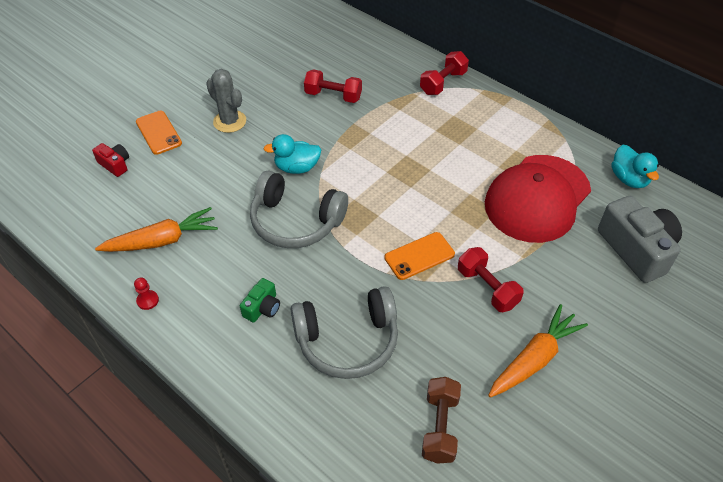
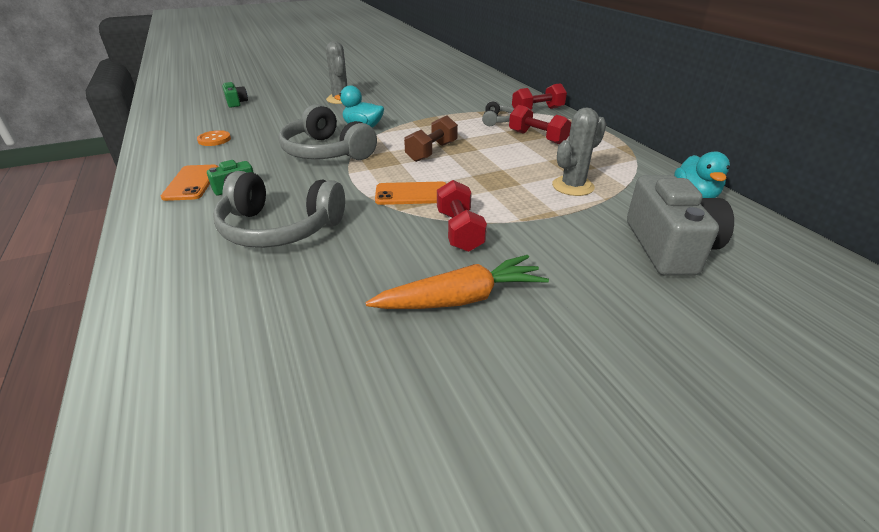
camera: 25 degrees right, 15 degrees down
red camera [92,143,129,177] -> green camera [222,82,248,107]
orange carrot [95,207,218,252] -> orange button [197,130,231,146]
red pawn [134,278,159,310] -> none
orange phone [136,111,182,155] -> orange phone moved to [161,165,218,201]
red dumbbell [304,69,362,103] -> red dumbbell moved to [509,105,571,144]
brown dumbbell [422,377,461,464] -> brown dumbbell moved to [404,115,458,162]
red cap [485,155,591,243] -> grey cactus [552,107,606,196]
none -> grey headphones [482,100,514,126]

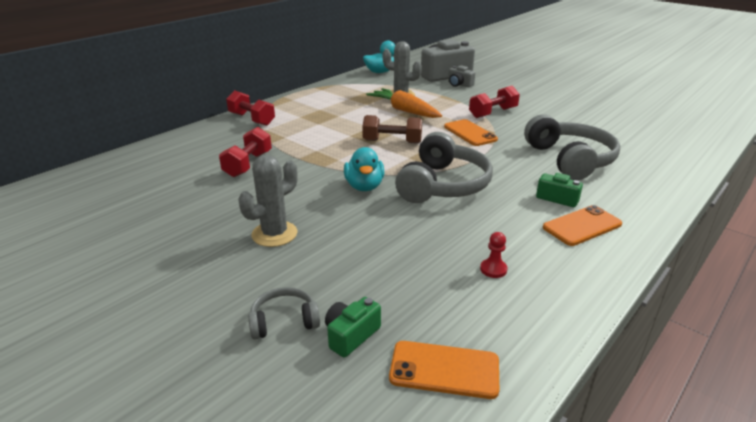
camera: 115 degrees left, 5 degrees down
orange button [197,130,231,146] -> red pawn [480,232,508,278]
orange carrot [365,255,549,309] -> orange carrot moved to [366,88,442,118]
grey headphones [482,100,514,126] -> grey headphones moved to [248,287,320,339]
red dumbbell [509,105,571,144] -> red dumbbell moved to [219,127,272,177]
none -> orange phone [389,341,499,399]
none -> grey camera [448,65,475,87]

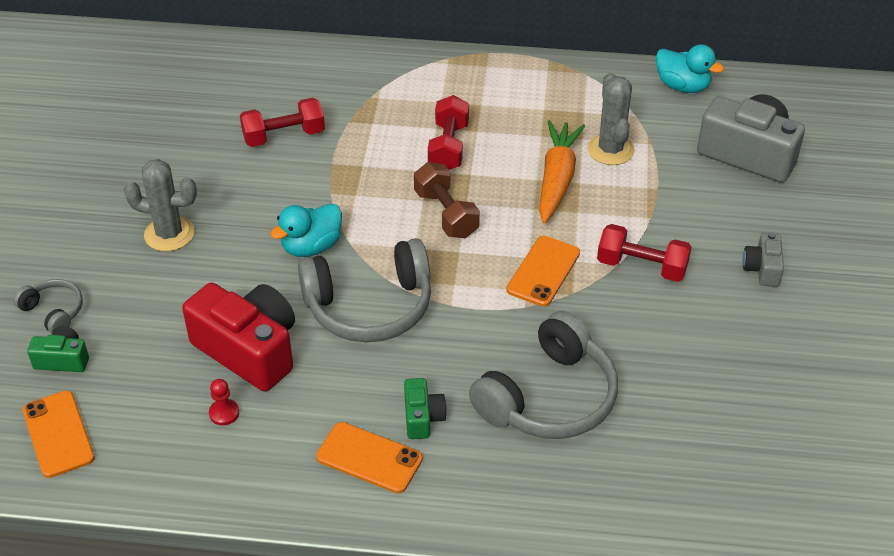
camera: 55 degrees right, 15 degrees up
red dumbbell [226,90,275,126] -> red dumbbell moved to [428,95,469,170]
grey camera [448,65,475,87] -> grey camera moved to [743,232,784,287]
none -> red camera [182,283,295,392]

